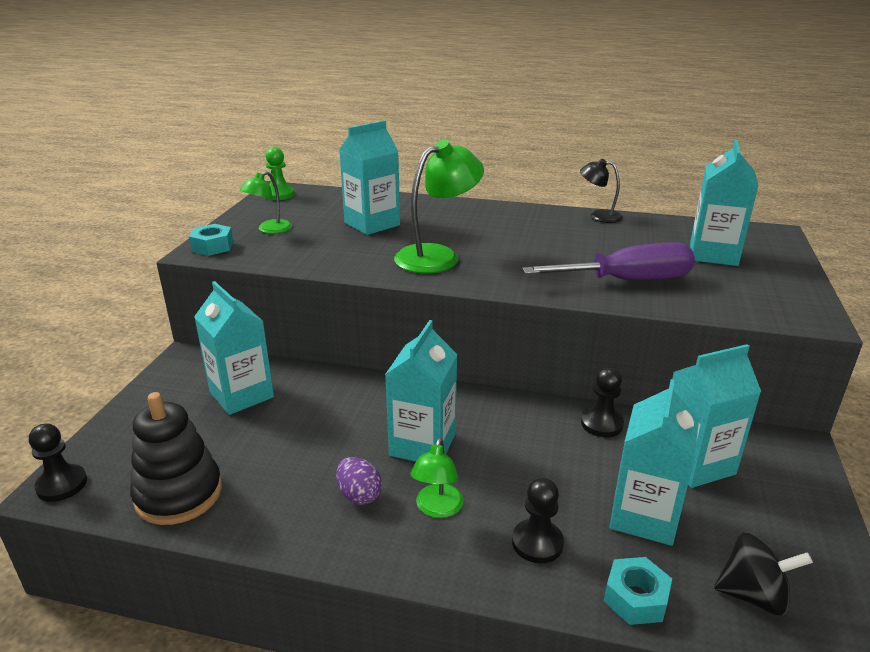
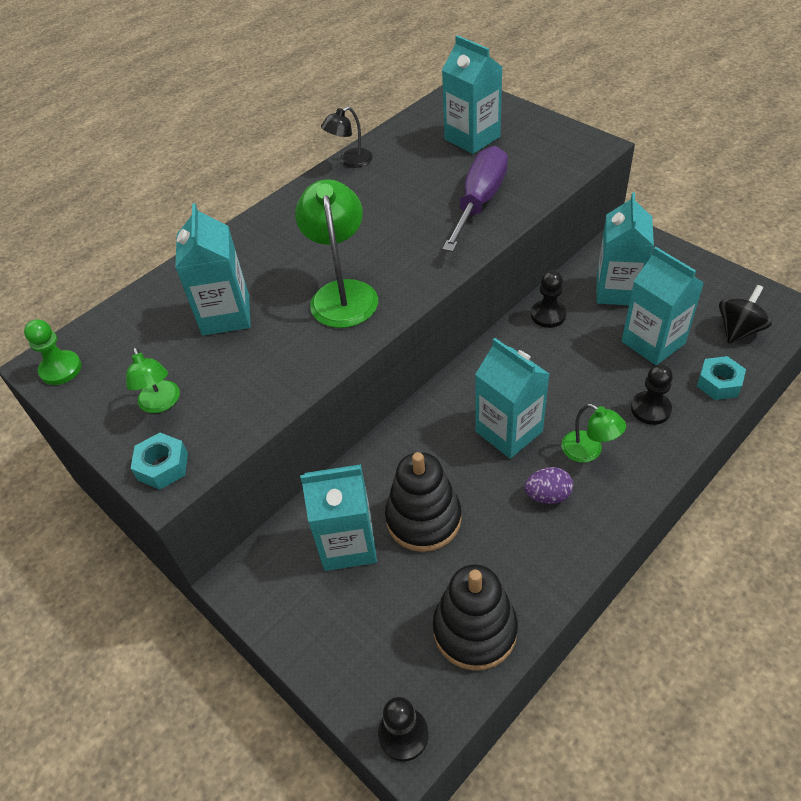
camera: 55 degrees left, 20 degrees up
none -> black stacking toy [385,452,462,552]

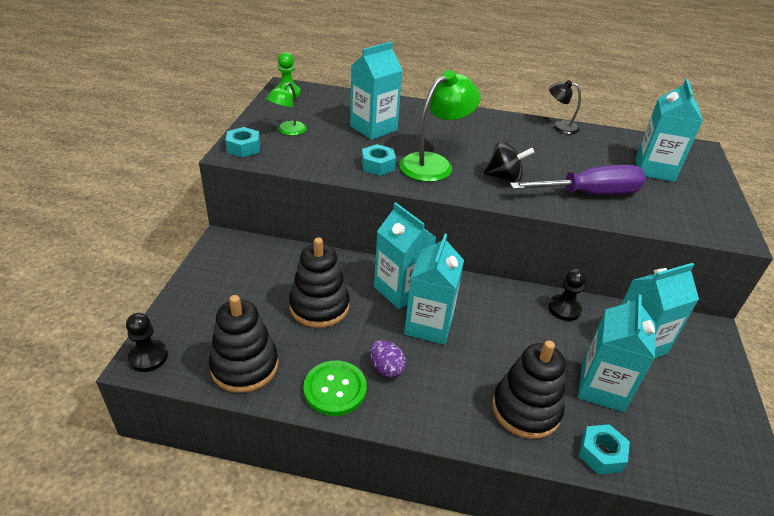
camera: 50 degrees right, 10 degrees down
turquoise carton [300,464,377,571] -> turquoise carton moved to [374,202,437,309]
green lamp [561,403,626,463] -> none
black pawn [631,364,673,425] -> black stacking toy [492,340,566,439]
black spinning top [719,285,772,344] -> black spinning top moved to [484,141,535,183]
none -> green button [304,361,366,416]
none -> turquoise nut [362,144,396,176]

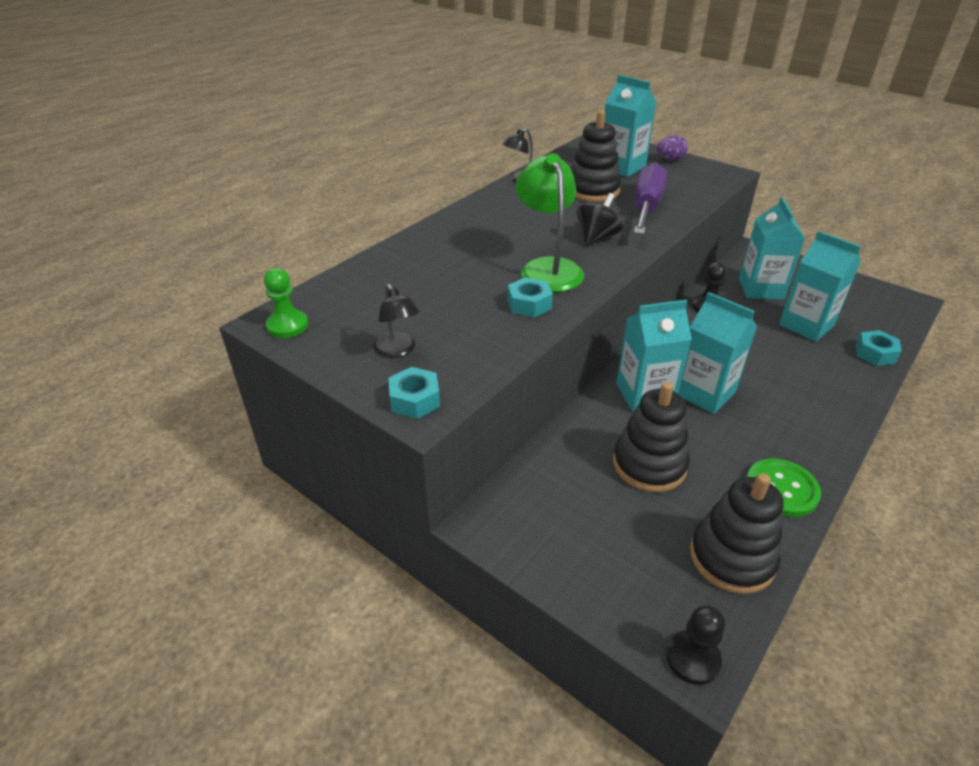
camera: 60 degrees left, 0 degrees up
green lamp [266,82,306,136] -> black lamp [374,284,419,358]
turquoise carton [350,41,403,140] -> none
purple egg [370,340,406,378] -> purple egg moved to [657,135,688,161]
black stacking toy [492,340,566,439] -> black stacking toy moved to [571,110,621,202]

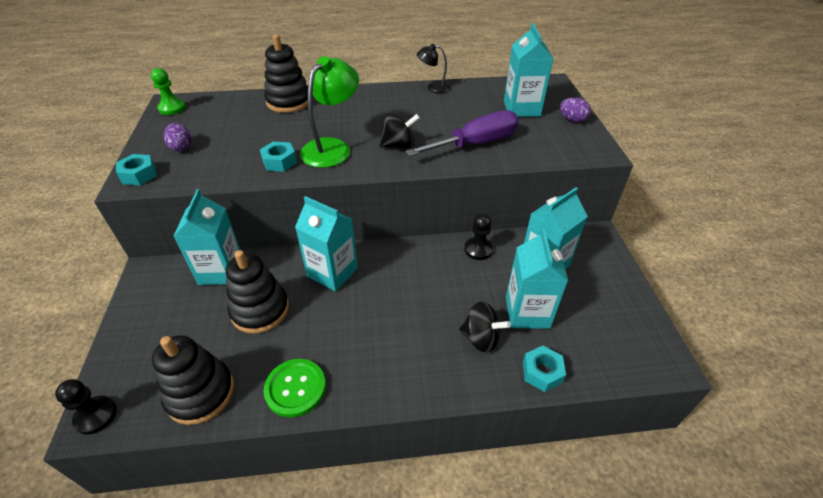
camera: 45 degrees right, 5 degrees up
black lamp [374,284,419,358] -> purple egg [163,123,191,151]
black stacking toy [571,110,621,202] -> black stacking toy moved to [264,35,308,113]
turquoise carton [678,292,757,414] -> turquoise carton moved to [174,189,240,285]
none -> black spinning top [459,302,511,353]

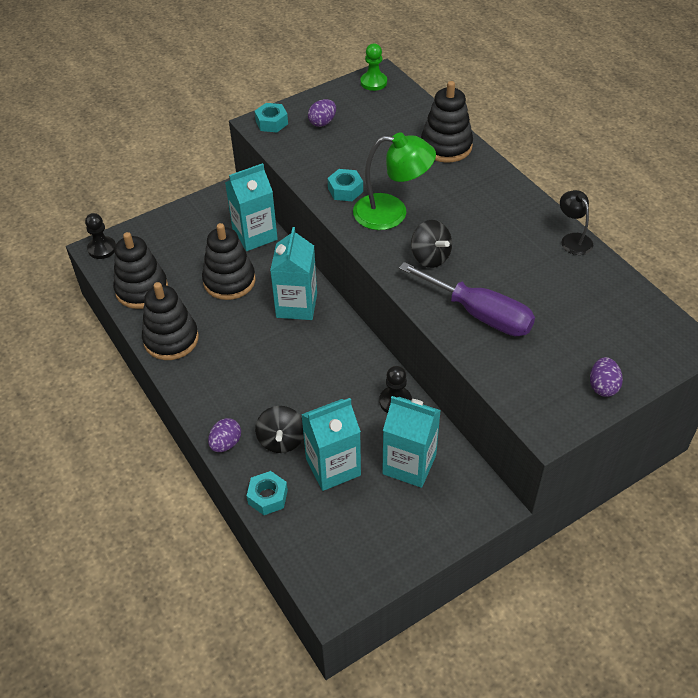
camera: 65 degrees right, 5 degrees up
green button [264,359,326,418] -> black stacking toy [142,282,199,360]
turquoise carton [504,23,553,117] -> none
none -> purple egg [208,418,241,452]

